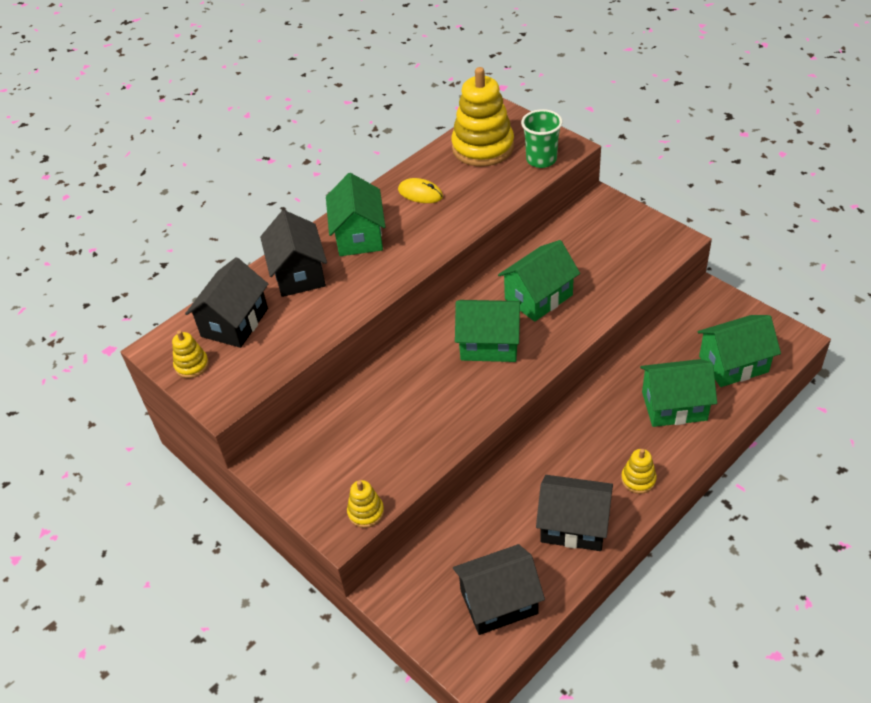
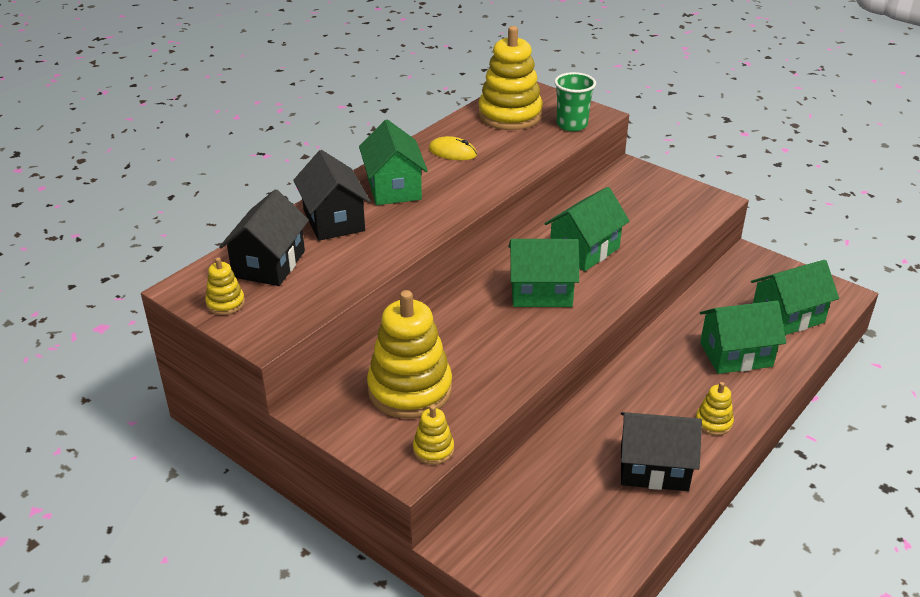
camera: 10 degrees left, 10 degrees down
black house [453,544,545,635] -> none
none -> yellow stacking toy [367,290,452,419]

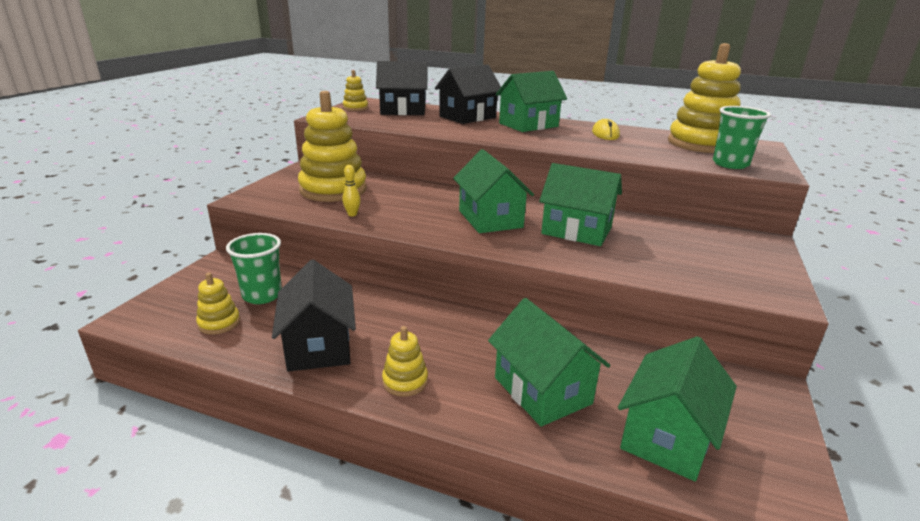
camera: 70 degrees right, 10 degrees down
yellow stacking toy [413,405,454,465] -> yellow stacking toy moved to [196,272,240,335]
green house [751,260,839,335] -> green house turned 75 degrees clockwise [618,336,737,481]
none -> green cup [226,233,282,304]
none -> yellow bowling pin [343,165,360,216]

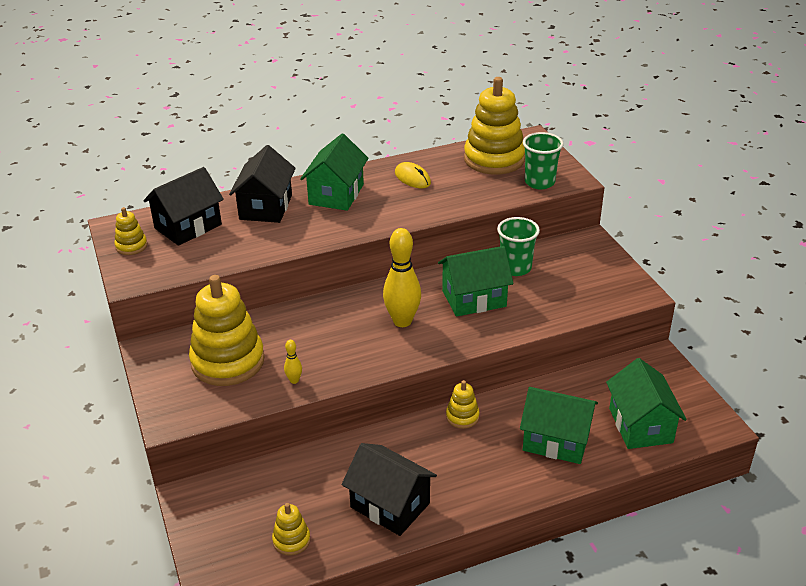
camera: 40 degrees left, 10 degrees up
green cup [226,233,282,304] -> green cup moved to [497,217,540,276]
yellow stacking toy [382,326,428,397] -> yellow stacking toy moved to [446,380,480,429]
green house [453,149,534,233] -> yellow bowling pin [383,228,421,327]

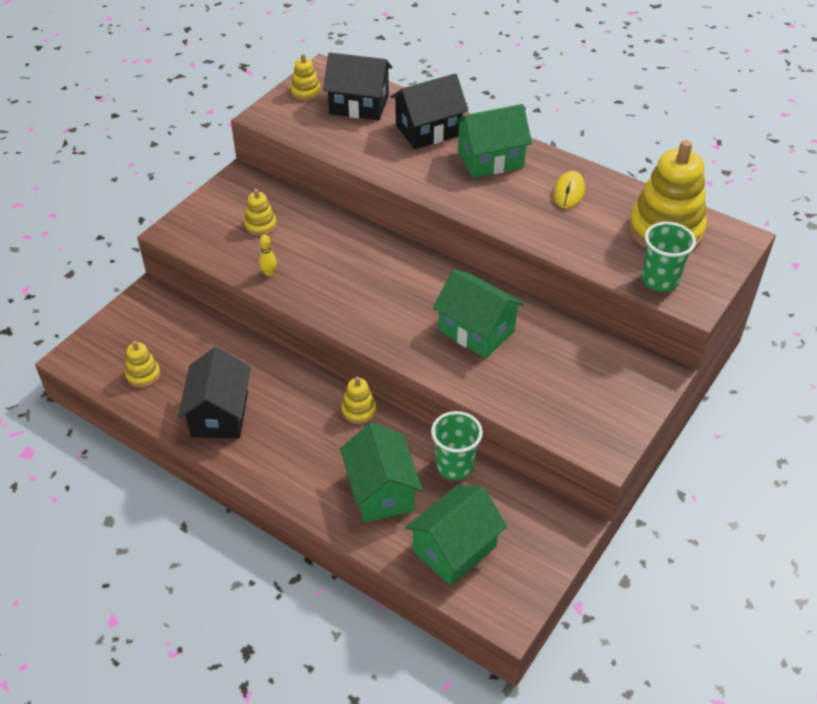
camera: 55 degrees right, 10 degrees up
yellow stacking toy [189,275,265,386] -> yellow stacking toy [244,189,277,236], size x0.46
yellow bowling pin [383,228,421,327] -> none
green cup [497,217,540,276] -> green cup moved to [431,411,483,480]

